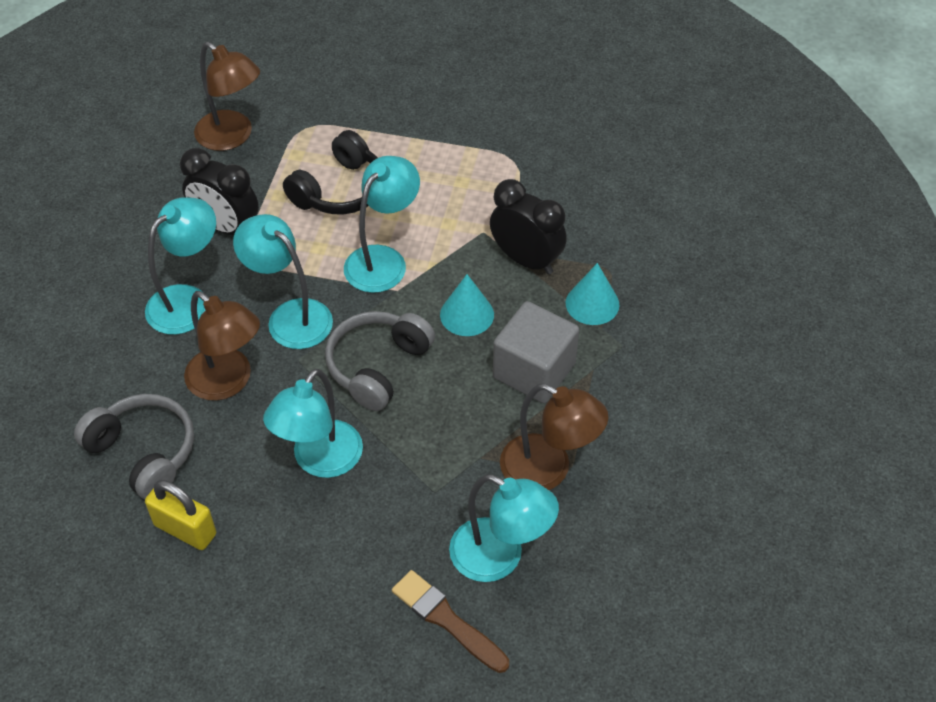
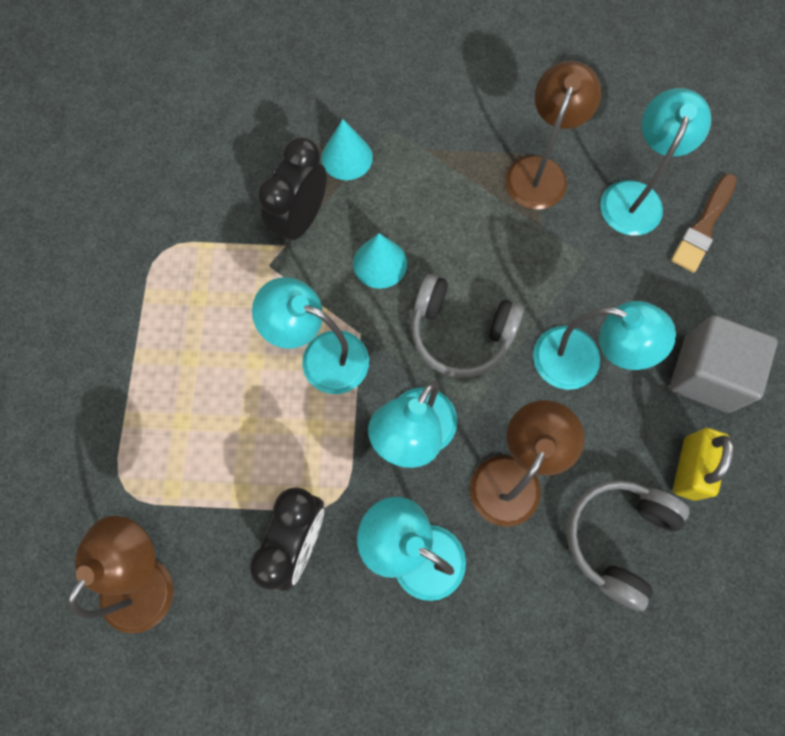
camera: 100 degrees left, 20 degrees up
black headphones [283,130,378,214] -> none
grey cube [493,301,579,403] -> grey cube moved to [670,315,778,413]

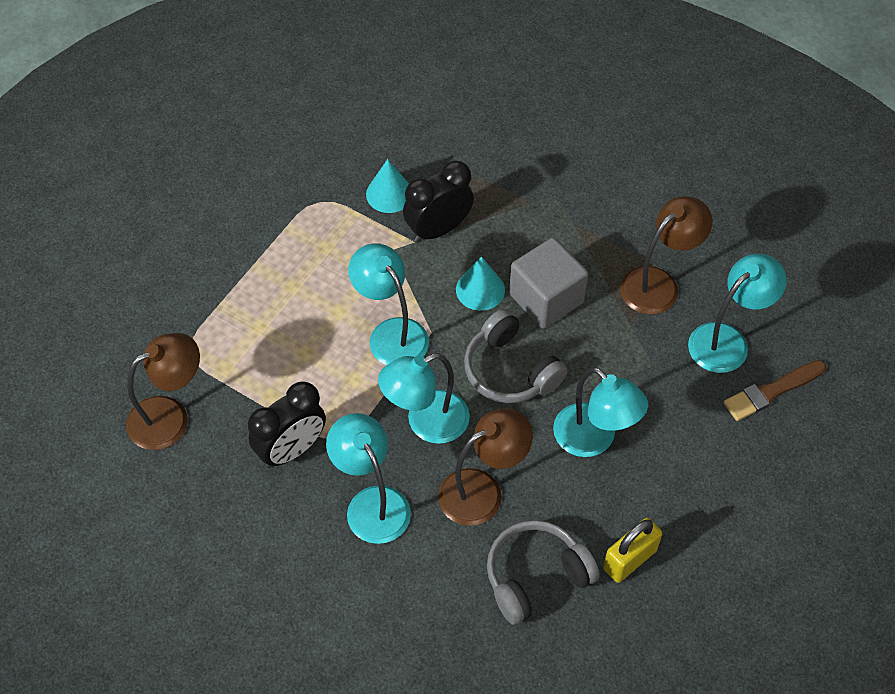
camera: 30 degrees right, 15 degrees down
turquoise cone [321,119,373,180] -> turquoise cone moved to [366,159,409,213]
grey cube [670,315,778,413] -> grey cube moved to [509,238,588,328]

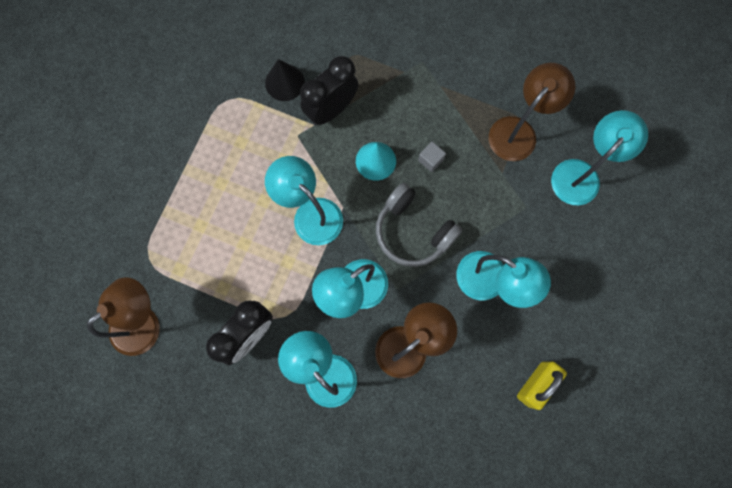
camera: 10 degrees left, 20 degrees up
turquoise cone [366,159,409,213] -> black cone [265,59,305,101]
grey headphones [487,520,600,625] -> none
grey cube [509,238,588,328] -> grey cube [418,142,446,172], size x0.42
brown brush [723,360,826,421] -> none

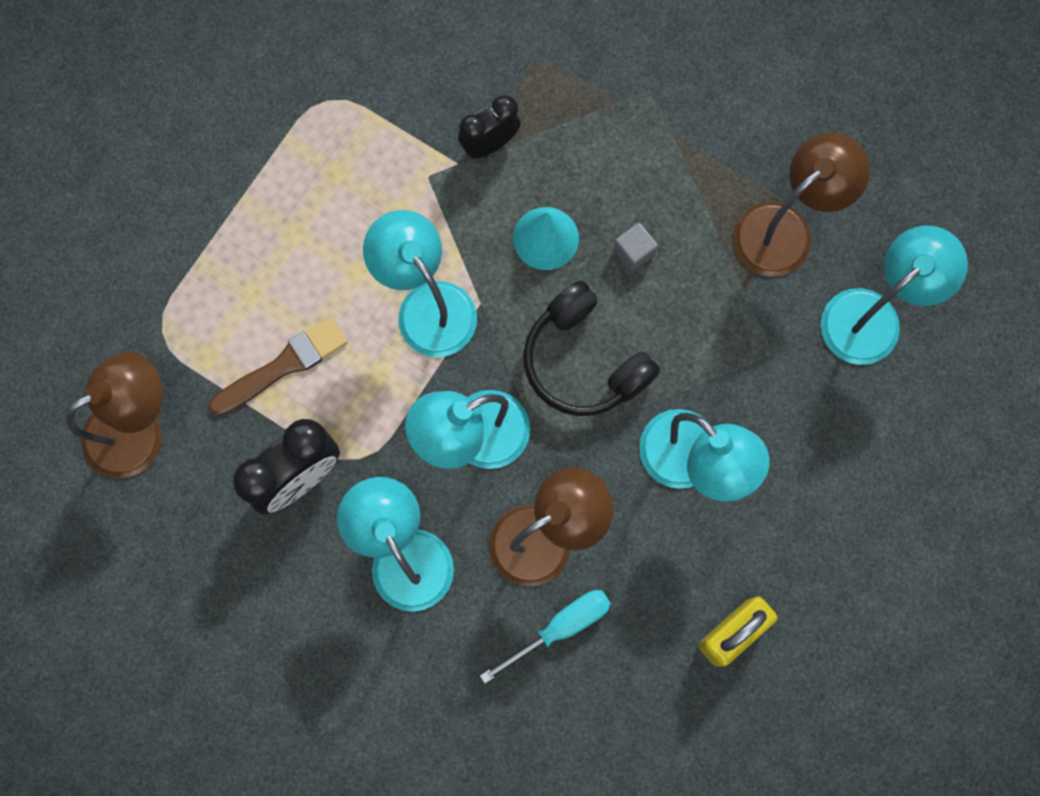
camera: 10 degrees right, 0 degrees up
black cone [265,59,305,101] -> none
black clock [300,56,358,126] -> black clock [458,95,521,158], size x0.65
grey headphones [376,183,462,267] -> black headphones [523,280,660,416]
none -> brown brush [209,317,347,416]
none -> turquoise screwdriver [480,590,611,683]

